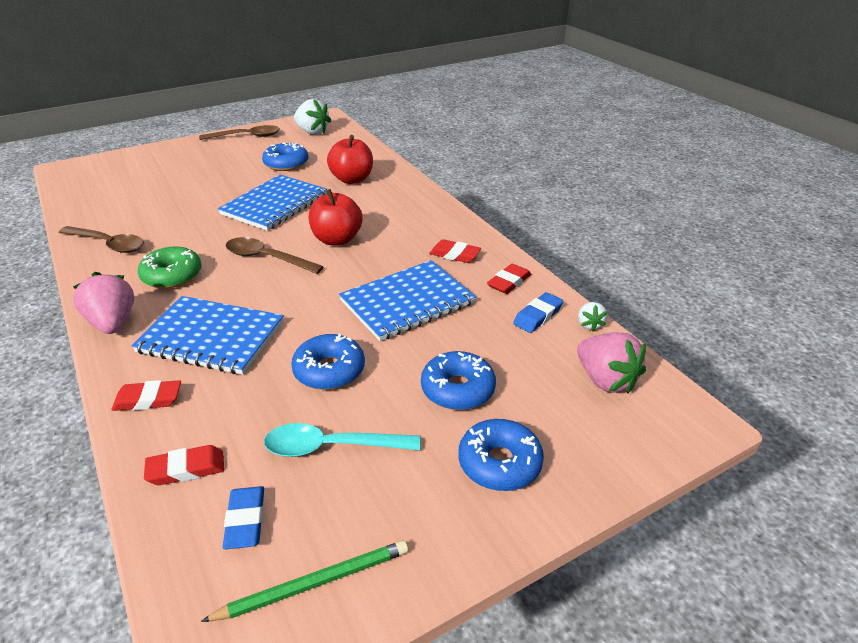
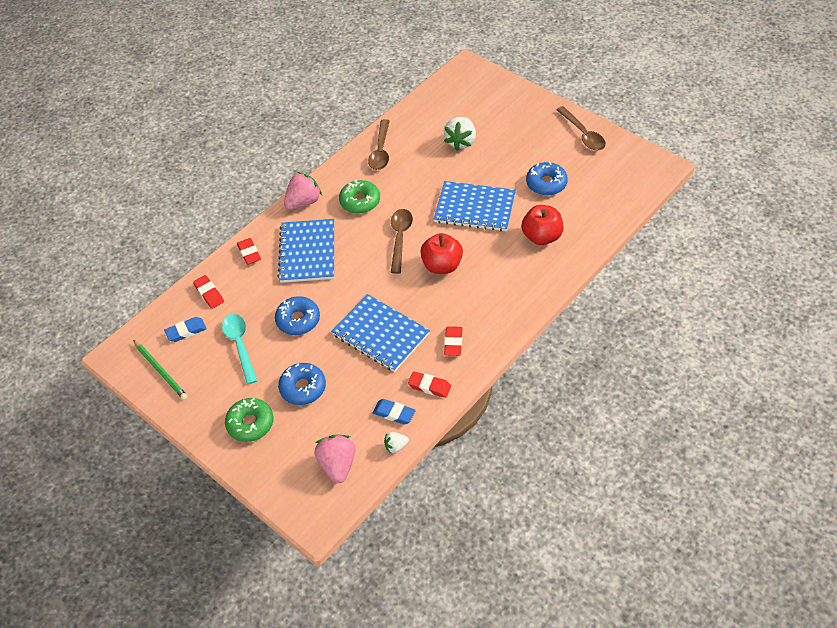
camera: 75 degrees right, 15 degrees up
white strawberry [294,99,331,135] -> white strawberry moved to [444,117,476,151]
blue donut [458,419,544,491] -> green donut [225,398,273,442]
pink strawberry [577,332,646,393] -> pink strawberry turned 135 degrees clockwise [314,435,356,483]

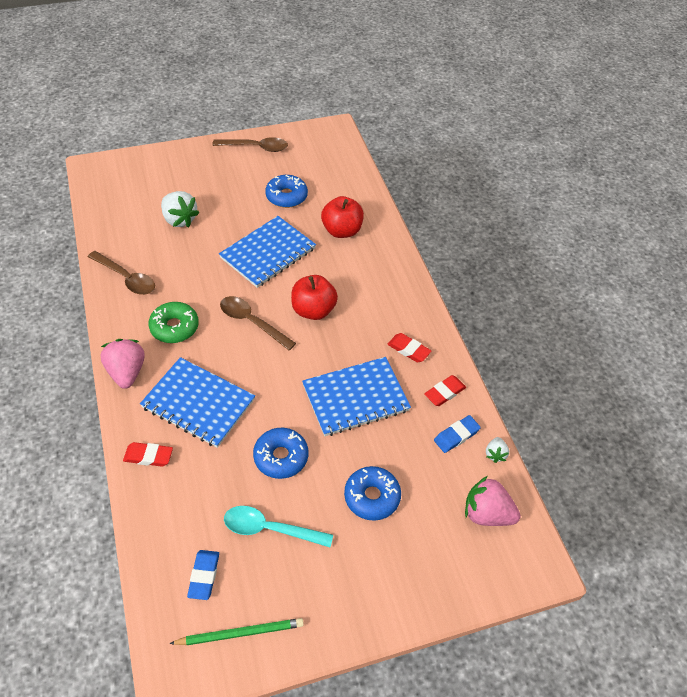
camera: 65 degrees left, 0 degrees up
red eraser [193,275,224,309] -> none
green donut [225,398,273,442] -> none

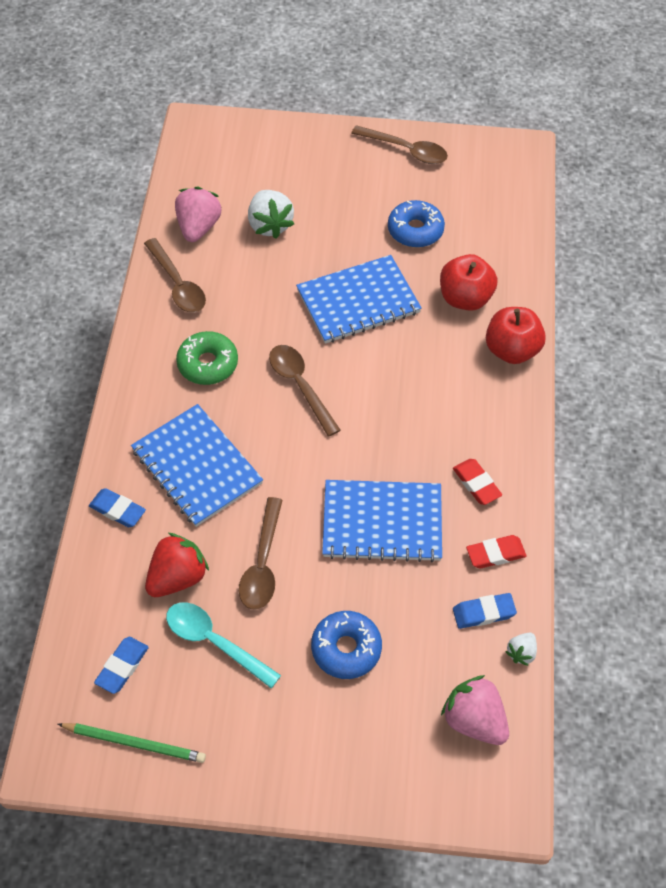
camera: 25 degrees right, 5 degrees up
pink strawberry [101,339,145,389] -> pink strawberry moved to [175,186,221,242]
red eraser [123,442,173,467] -> blue eraser [89,488,146,527]
blue donut [253,428,308,479] -> brown spoon [239,497,283,610]
red apple [291,275,338,320] -> red apple moved to [486,307,546,364]
none -> red strawberry [145,533,209,597]

